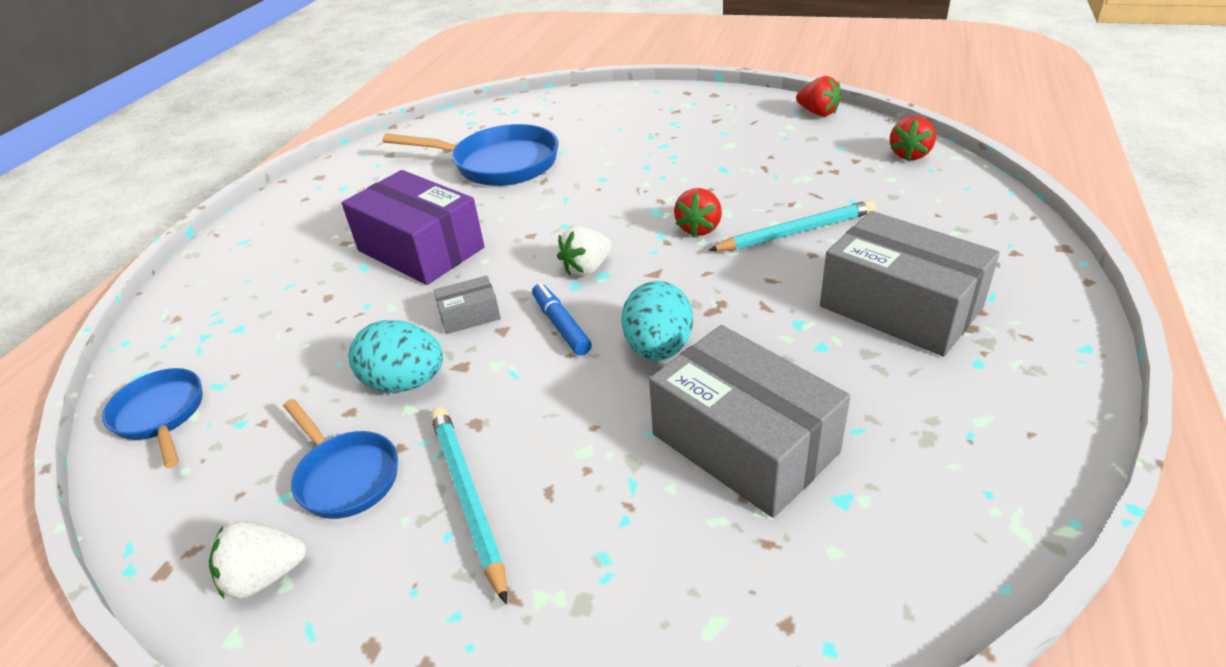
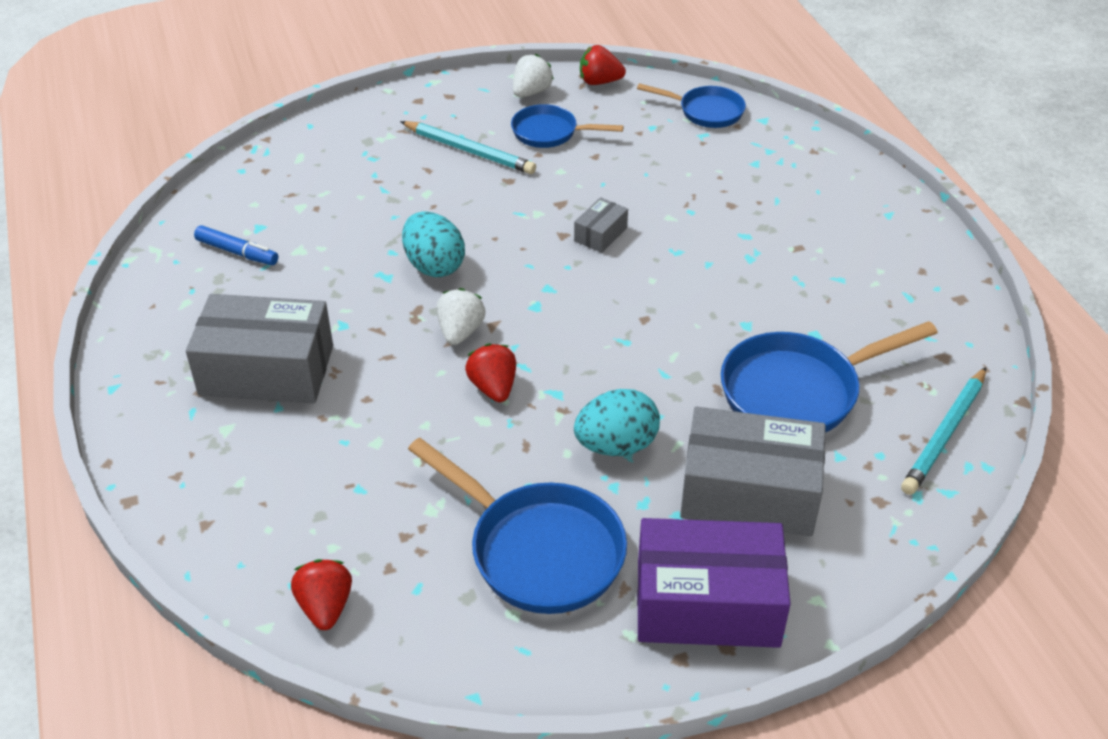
camera: 140 degrees right, 5 degrees up
purple box [342,170,484,285] -> purple box moved to [637,518,791,648]
turquoise egg [349,320,443,393] -> turquoise egg moved to [574,389,660,456]
blue marker [532,283,592,355] -> blue marker moved to [194,225,278,265]
white strawberry [557,226,612,276] -> white strawberry moved to [437,288,486,345]
grey box [649,325,850,518] -> grey box moved to [680,407,826,536]
turquoise pencil [708,200,876,251] -> turquoise pencil moved to [901,367,986,495]
red strawberry [796,76,842,117] -> red strawberry moved to [580,45,626,85]
none -> blue pan [408,438,627,614]

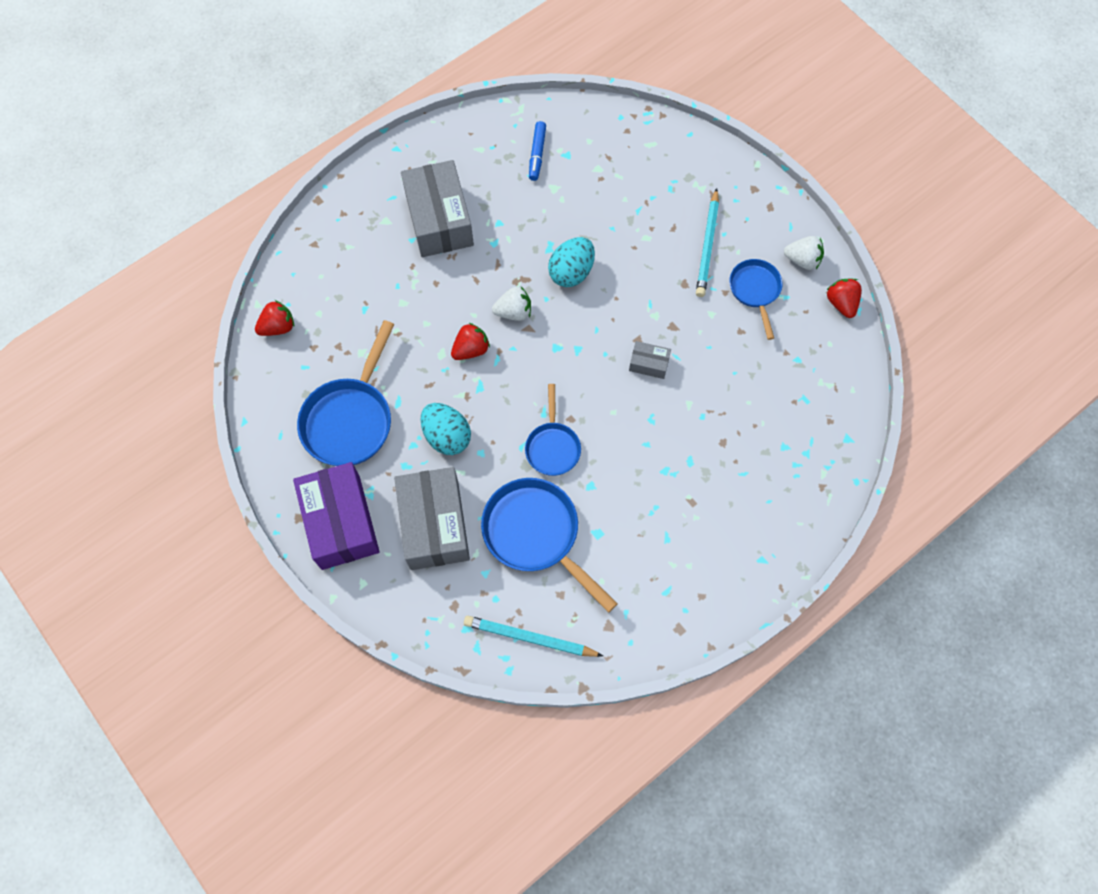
camera: 70 degrees right, 25 degrees up
blue pan [637,83,746,128] -> blue pan moved to [525,384,581,476]

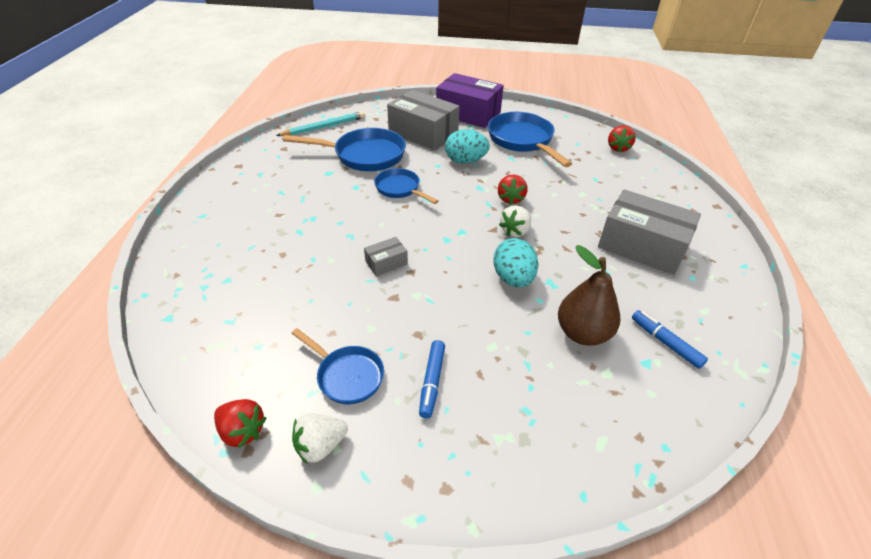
camera: 135 degrees right, 25 degrees down
turquoise pencil [696,188,719,297] -> blue marker [419,340,445,418]
none -> brown pear [558,245,620,346]

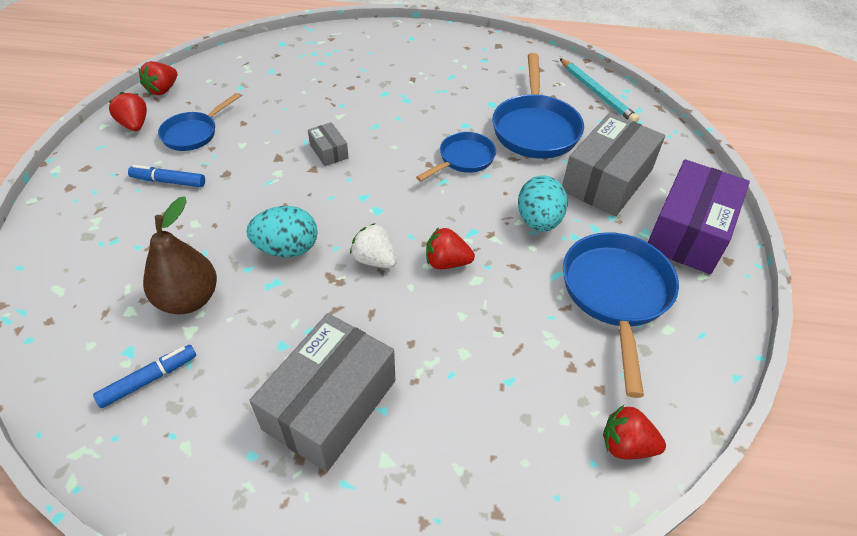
camera: 90 degrees right, 5 degrees up
white strawberry [292,413,348,464] -> red strawberry [109,92,147,131]
blue pan [488,112,572,167] -> blue pan turned 60 degrees counterclockwise [563,232,679,398]

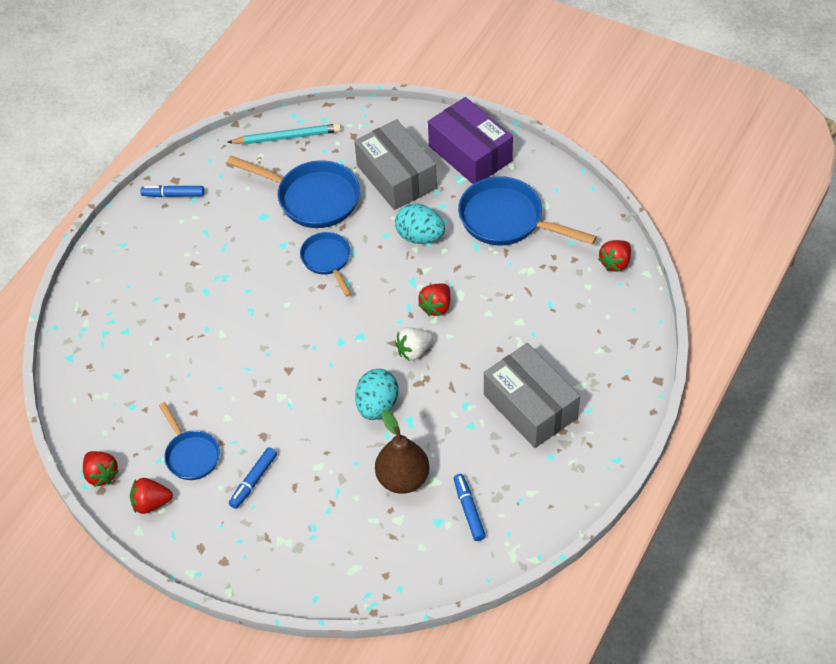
camera: 65 degrees left, 5 degrees up
grey box [308,122,349,166] -> none
none -> blue marker [140,185,204,197]

